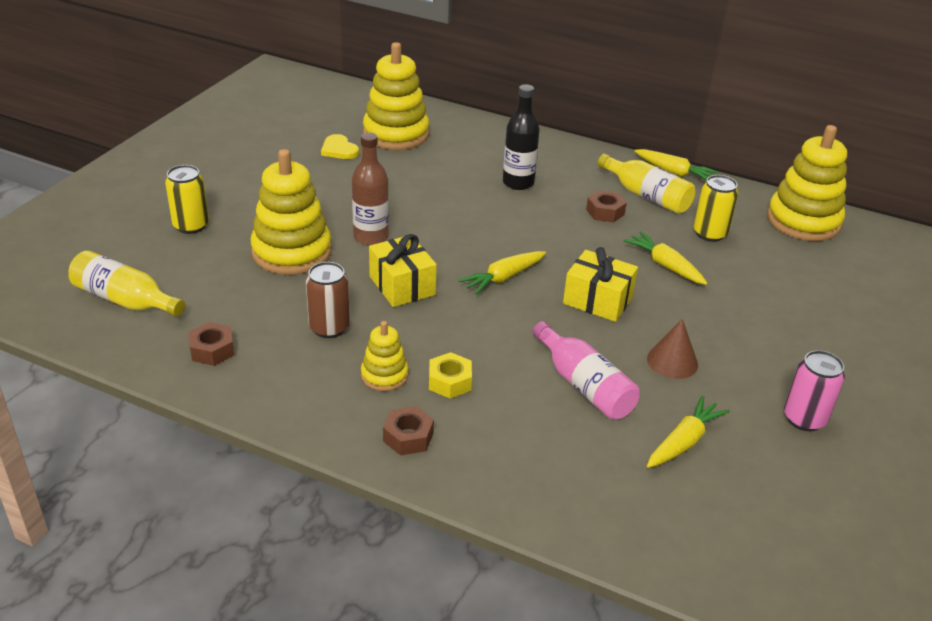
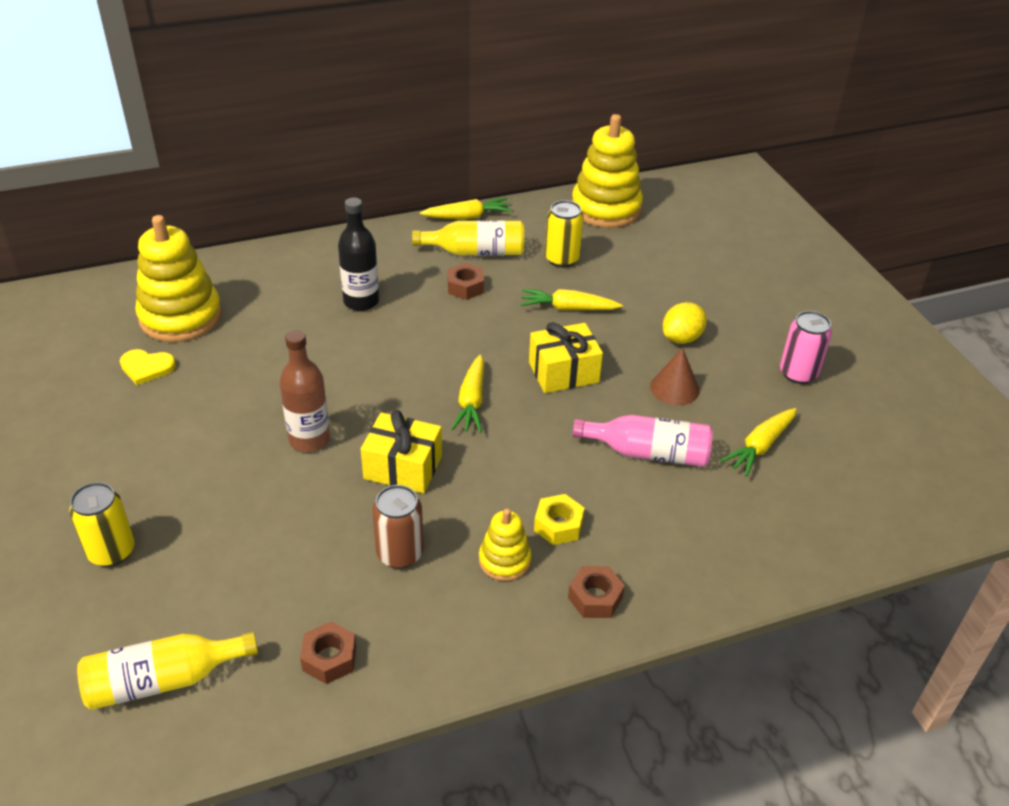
camera: 45 degrees left, 5 degrees up
yellow stacking toy [251,149,332,275] -> none
yellow carrot [647,396,730,468] -> yellow carrot turned 135 degrees counterclockwise [720,408,797,477]
none -> yellow lemon [663,302,707,344]

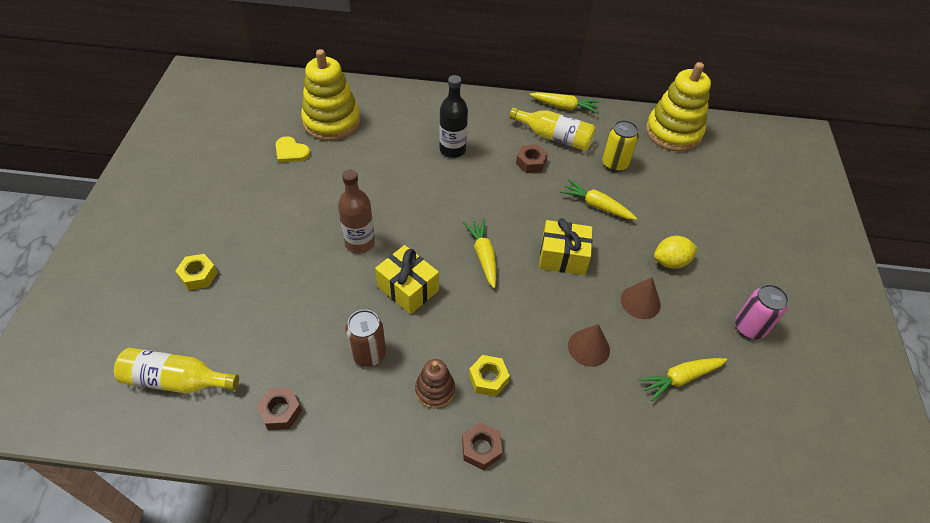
camera: 25 degrees right, 10 degrees up
yellow can [69,482,135,567] -> yellow nut [175,254,218,290]
yellow carrot [451,355,484,433] -> yellow carrot turned 135 degrees clockwise [464,219,496,288]
yellow stacking toy [479,509,531,581] -> brown stacking toy [415,359,455,408]
pink bottle [572,415,713,467] -> brown cone [568,324,610,367]

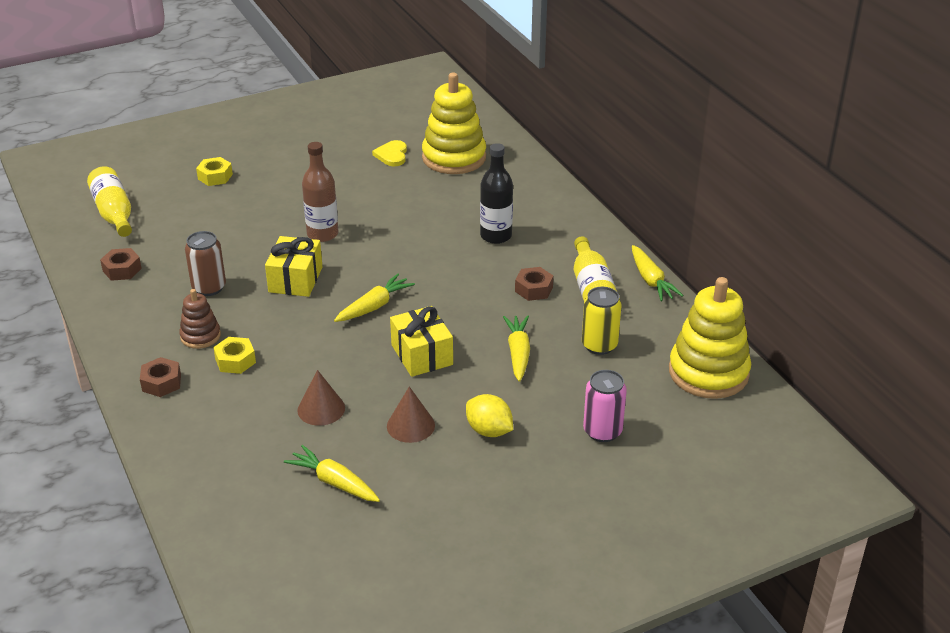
camera: 60 degrees right, 15 degrees down
pink can [735,284,789,339] -> pink can moved to [583,370,627,442]

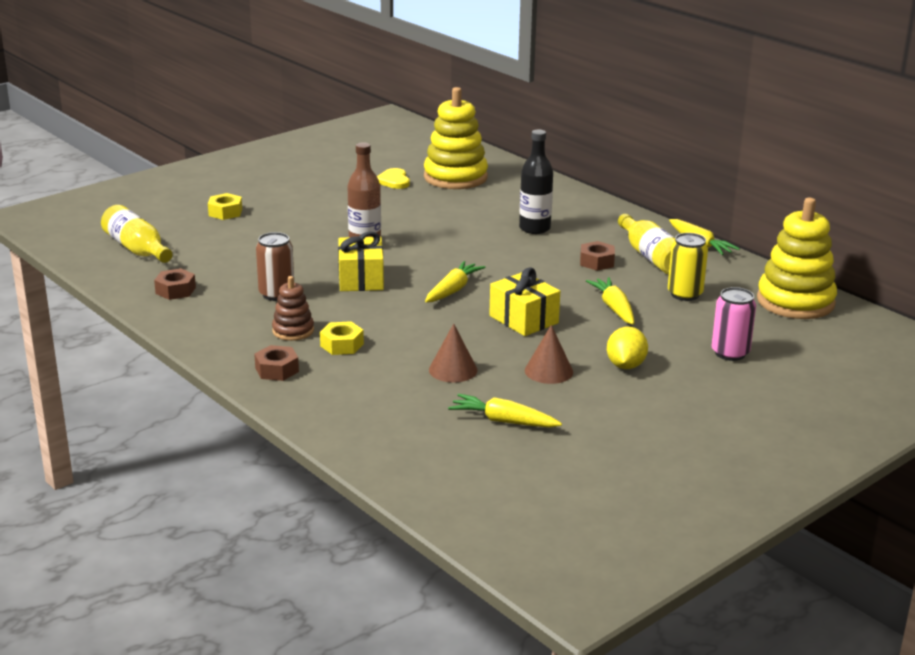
camera: 15 degrees left, 10 degrees down
yellow lemon [466,394,513,437] -> yellow lemon turned 75 degrees clockwise [607,327,648,369]

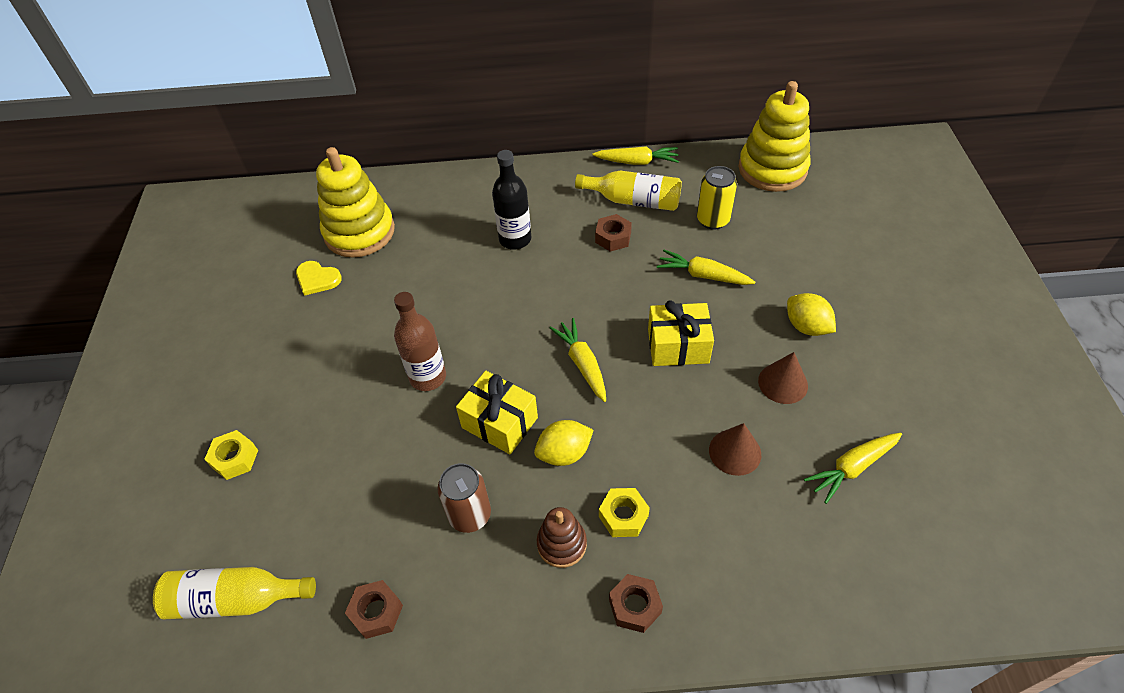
camera: 50 degrees left, 25 degrees up
pink can [712,287,756,361] -> none
none -> yellow lemon [534,420,593,466]

